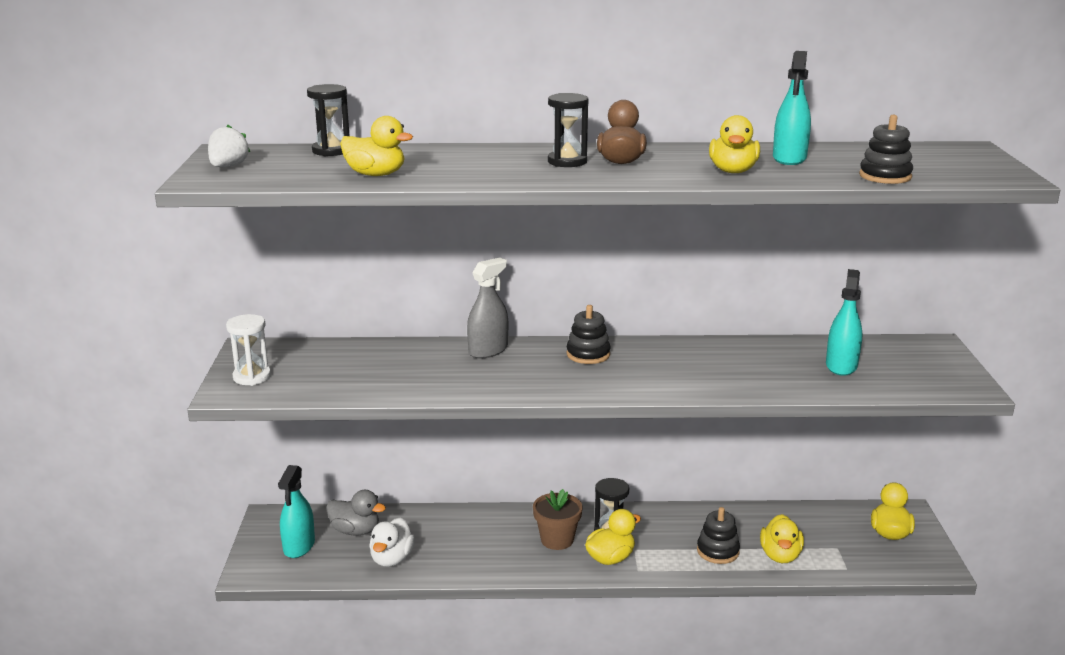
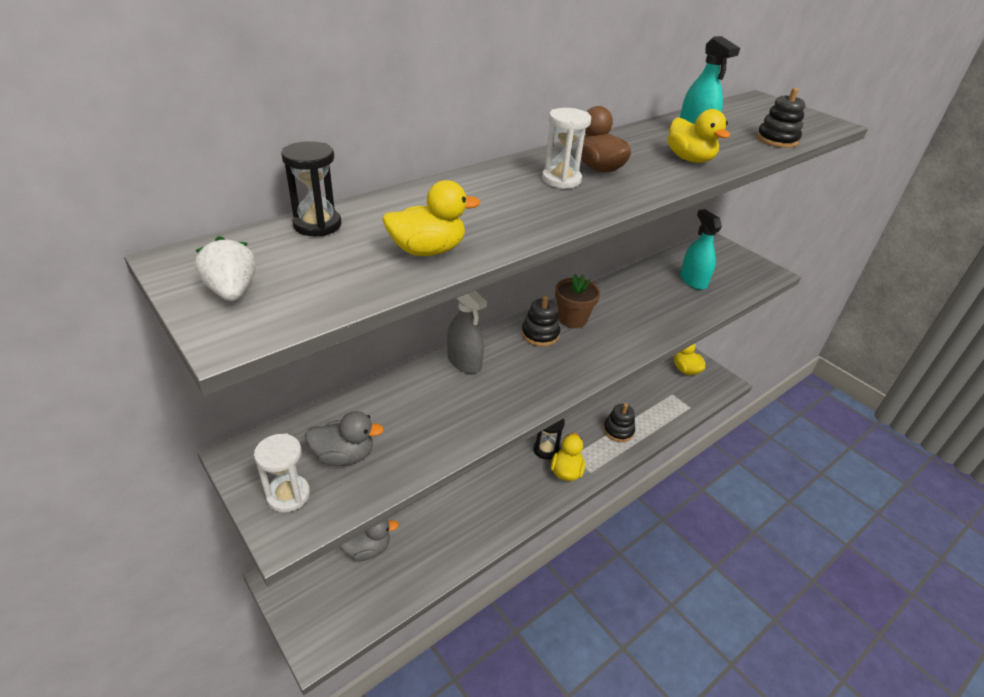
camera: 40 degrees left, 15 degrees up
turquoise spray bottle [278,465,315,558] -> none
white duck [369,518,415,567] -> none
grey spray bottle [467,257,508,358] -> grey spray bottle turned 135 degrees clockwise [447,291,487,374]
brown flower pot [533,489,583,550] -> brown flower pot moved to [555,274,600,328]
black hourglass [548,93,588,167] -> white hourglass [542,108,591,189]
yellow duck [760,514,804,563] -> none
none -> grey duck [305,411,384,466]

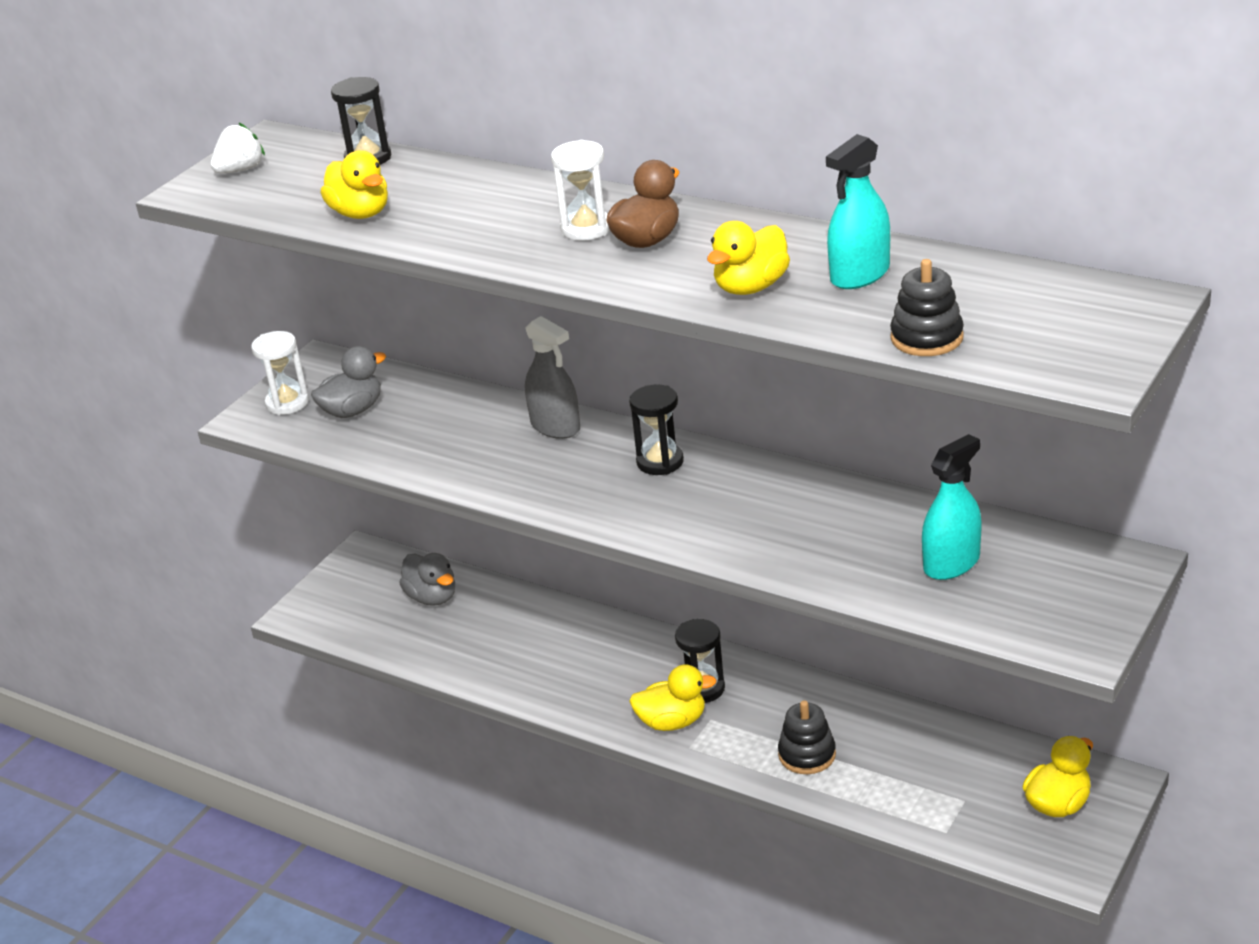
camera: 75 degrees right, 5 degrees down
grey duck [305,411,384,466] -> grey duck turned 105 degrees counterclockwise [311,346,386,418]
grey spray bottle [447,291,487,374] -> grey spray bottle turned 75 degrees counterclockwise [525,316,580,439]
black stacking toy [522,296,560,346] -> black hourglass [629,384,684,475]
brown flower pot [555,274,600,328] -> none

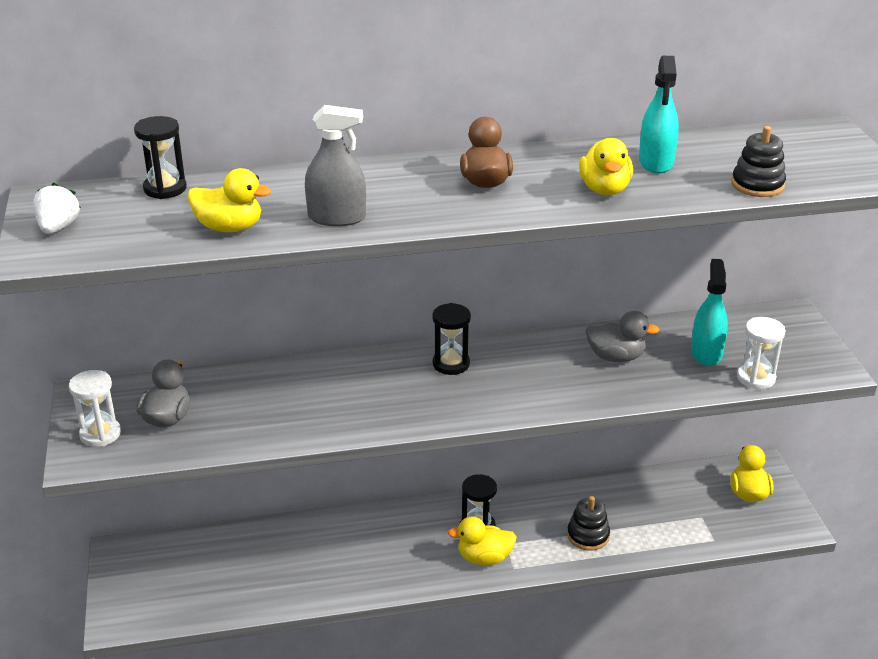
camera: 45 degrees left, 0 degrees up
grey duck [399,553,455,606] -> grey duck moved to [585,311,660,362]
grey spray bottle [525,316,580,439] -> grey spray bottle moved to [305,105,366,226]
white hourglass [551,140,610,241] -> white hourglass moved to [737,317,785,389]
yellow duck [629,664,717,731] -> yellow duck turned 135 degrees counterclockwise [448,516,517,565]

